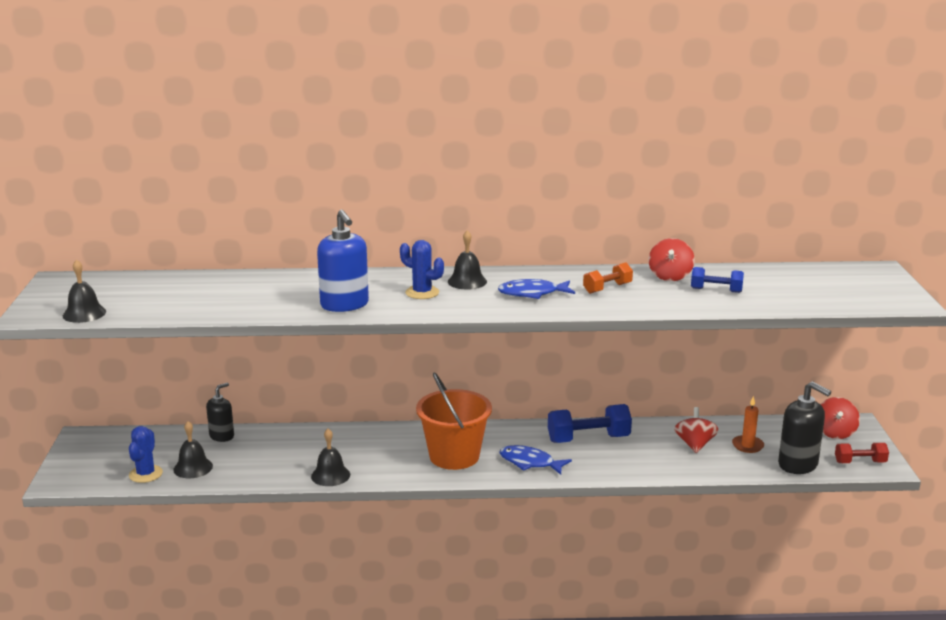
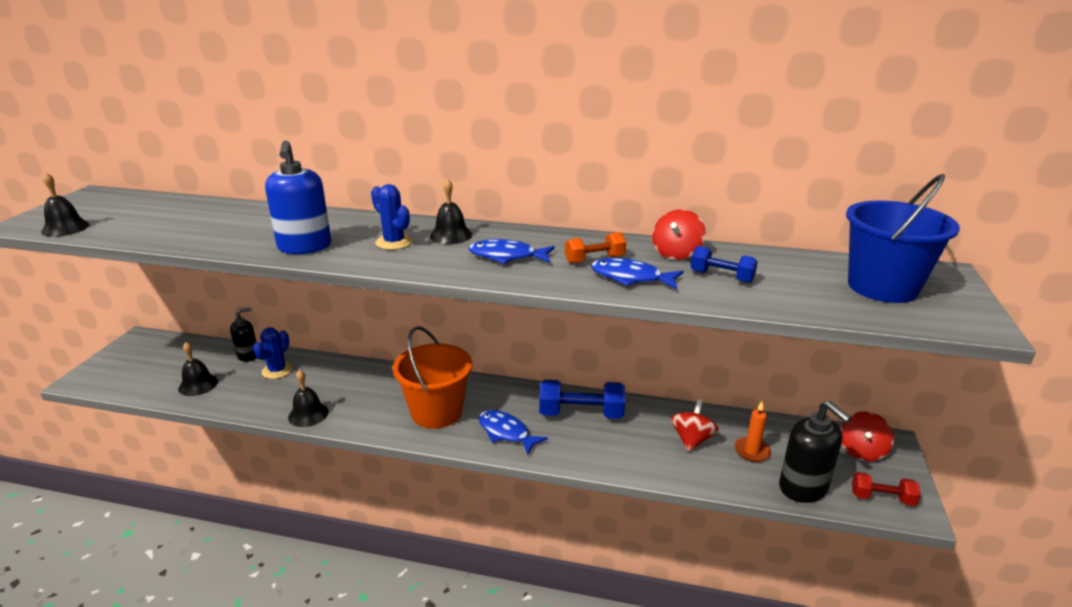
camera: 15 degrees right, 5 degrees up
blue cactus [129,426,163,483] -> blue cactus moved to [253,327,293,379]
none -> blue fish [591,258,684,289]
none -> blue bucket [846,174,960,303]

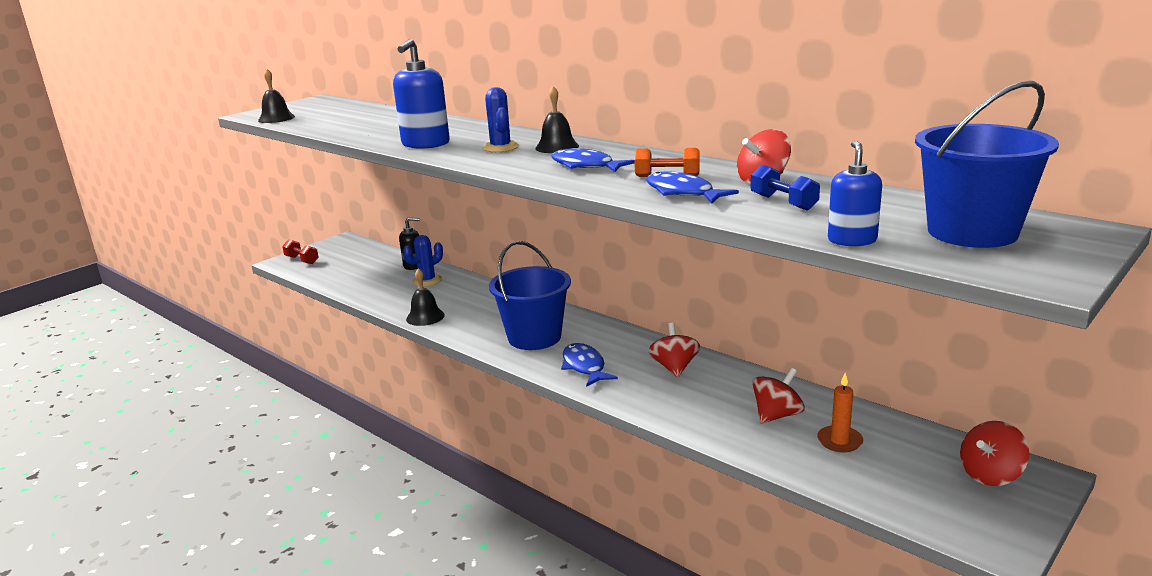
camera: 30 degrees right, 5 degrees down
black bell [178,342,218,396] -> none
orange bucket [393,326,472,429] -> blue bucket [489,241,571,350]
blue dumbbell [539,379,625,419] -> red spinning top [648,323,700,377]
black soap dispenser [779,401,851,503] -> none
red dumbbell [852,472,921,506] -> red dumbbell moved to [282,239,318,264]
none -> blue soap dispenser [828,141,882,246]

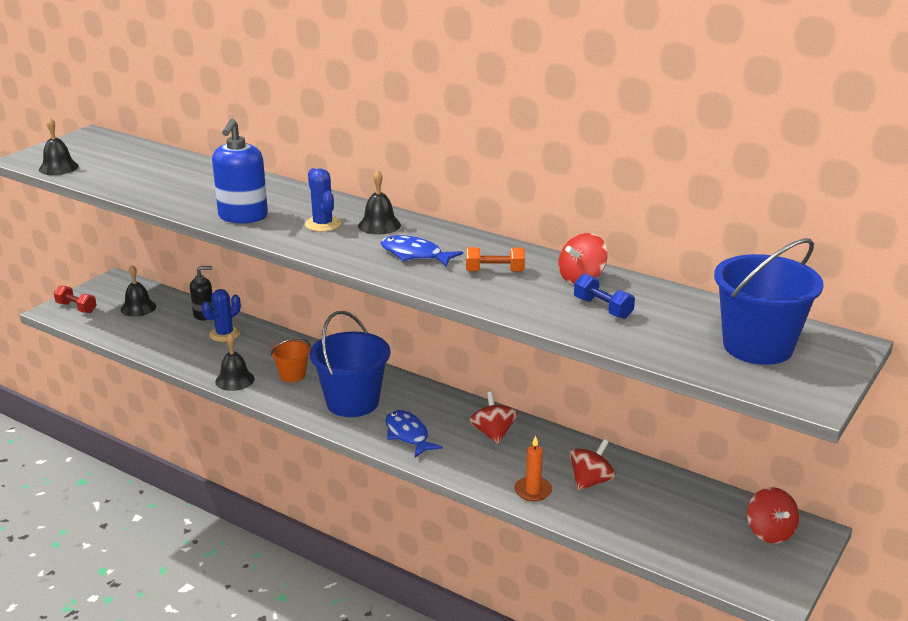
camera: 10 degrees left, 5 degrees up
blue fish [646,171,739,204] -> none
orange candle [817,373,863,452] -> orange candle moved to [514,435,552,501]
blue soap dispenser [828,141,882,246] -> none
red spinning top [960,421,1029,486] -> red spinning top turned 60 degrees counterclockwise [747,487,799,543]
none -> black bell [121,265,156,317]
none -> orange bucket [271,338,311,382]

